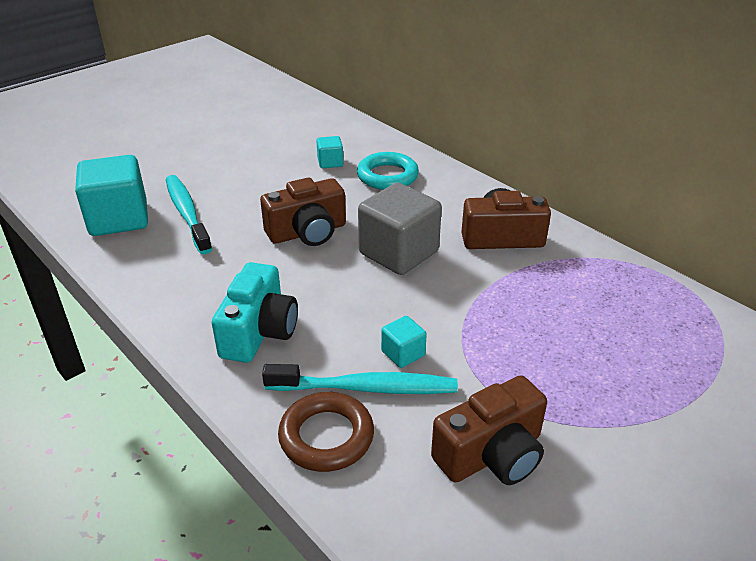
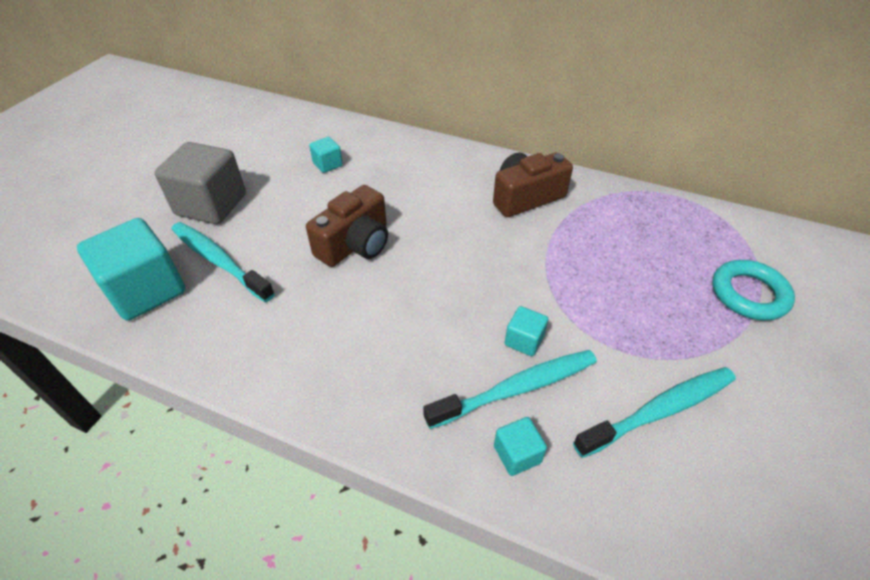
camera: 25 degrees left, 10 degrees up
turquoise camera [212,262,298,363] -> none
brown ring [278,392,374,472] -> turquoise cube [494,417,547,476]
turquoise ring [357,152,419,190] -> turquoise ring moved to [712,260,795,321]
grey cube [358,183,442,275] -> grey cube moved to [155,142,246,224]
brown camera [431,375,547,485] -> turquoise toothbrush [573,367,736,458]

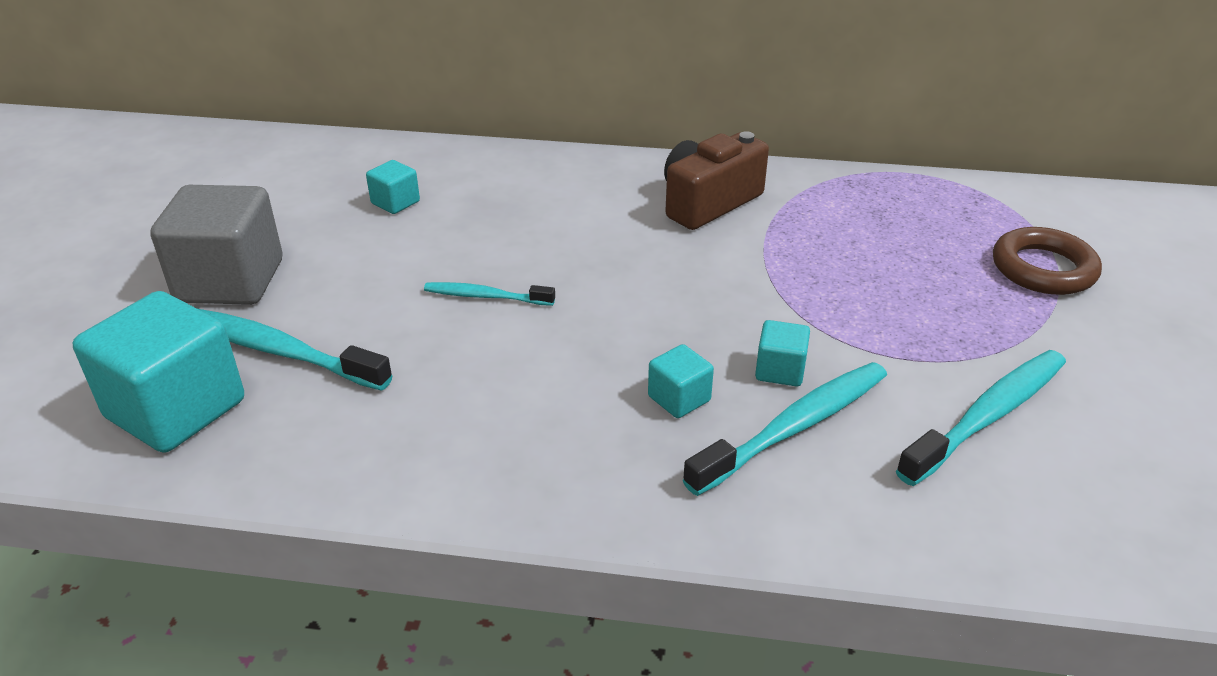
camera: 15 degrees left, 10 degrees down
brown camera [306,185,388,267] -> turquoise toothbrush [424,282,555,306]
turquoise cube [494,417,547,476] -> turquoise cube moved to [648,344,714,418]
turquoise ring [712,260,795,321] -> brown ring [993,227,1102,295]

